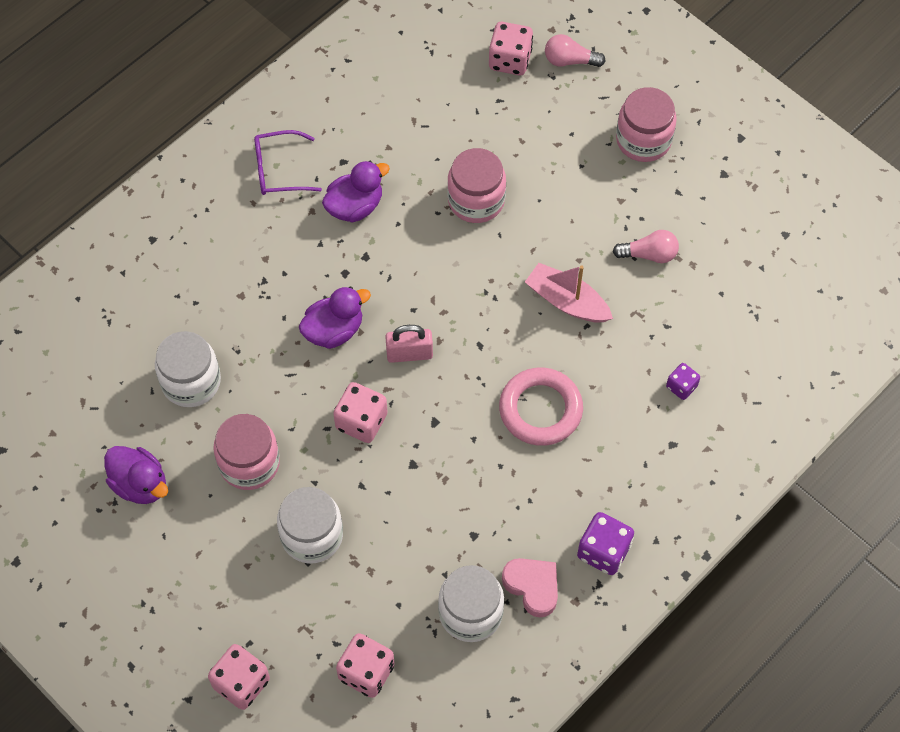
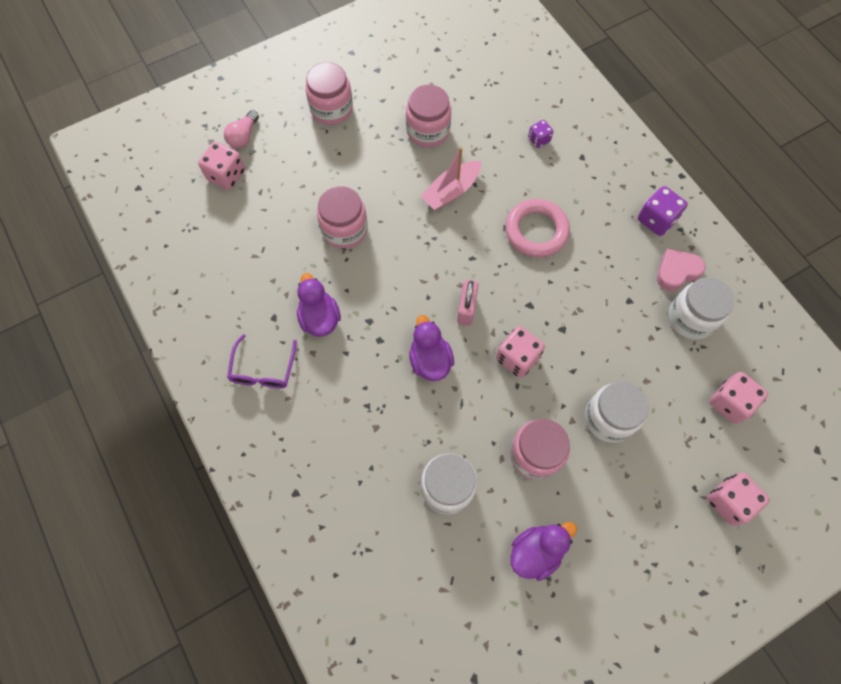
camera: 75 degrees left, 5 degrees up
pink light bulb [613,230,679,263] -> pink jar [406,85,451,147]

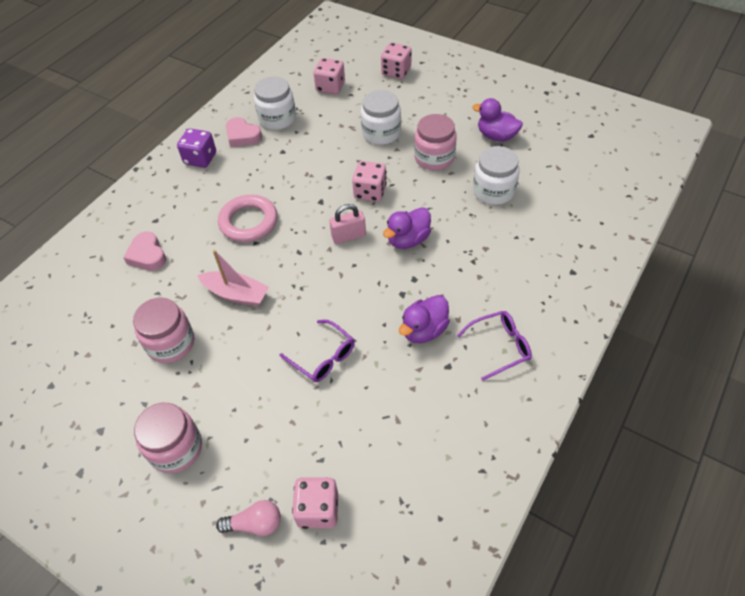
camera: 115 degrees left, 15 degrees down
pink jar [317,186,368,249] -> purple glasses [280,320,355,382]
purple dice [528,120,554,148] -> pink heart [123,232,166,271]

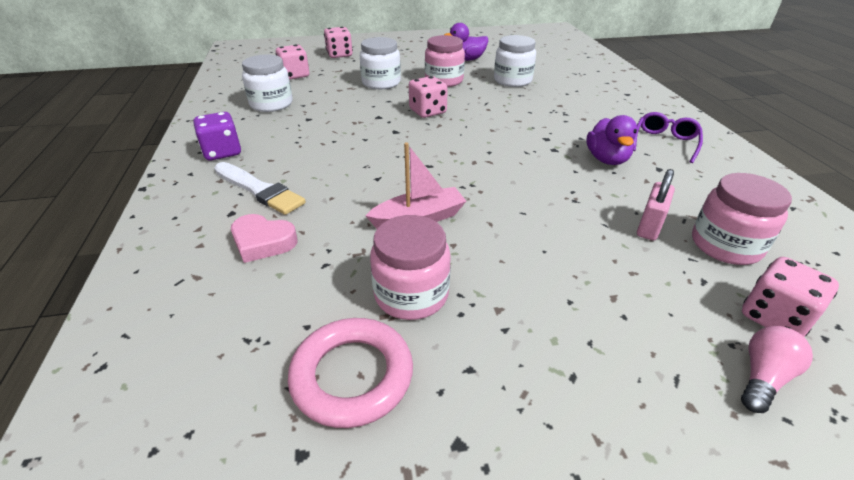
camera: 45 degrees left, 15 degrees down
pink jar [134,403,202,473] -> pink jar moved to [692,173,792,265]
pink ring [218,195,278,242] -> pink ring moved to [288,318,413,428]
pink heart [226,117,262,147] -> none
purple glasses [280,320,355,382] -> none
pink padlock [329,204,366,244] -> pink padlock moved to [637,169,675,240]
purple duck [383,207,431,249] -> none
none -> white brush [214,162,306,215]

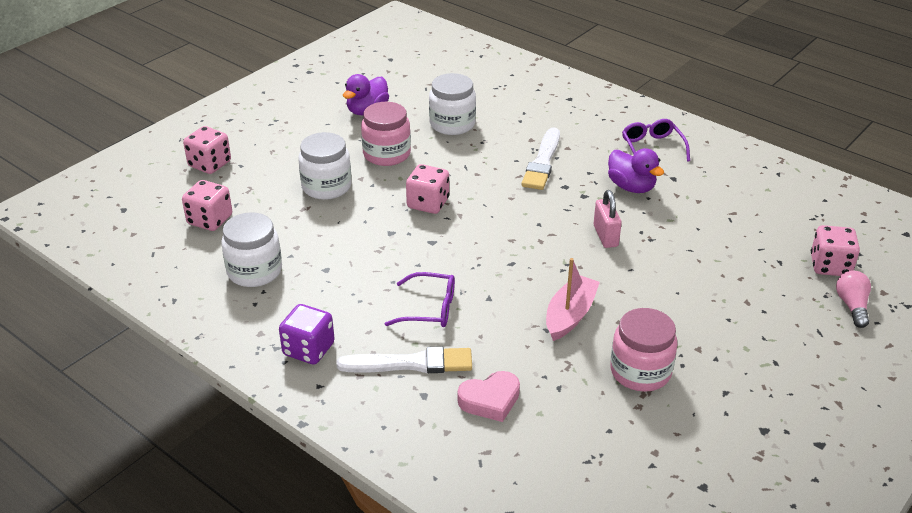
camera: 40 degrees left, 0 degrees up
pink ring [288,318,413,428] -> none
pink padlock [637,169,675,240] -> pink padlock moved to [594,190,622,248]
pink jar [692,173,792,265] -> none
none -> purple glasses [385,272,455,327]
none -> white brush [521,127,560,190]

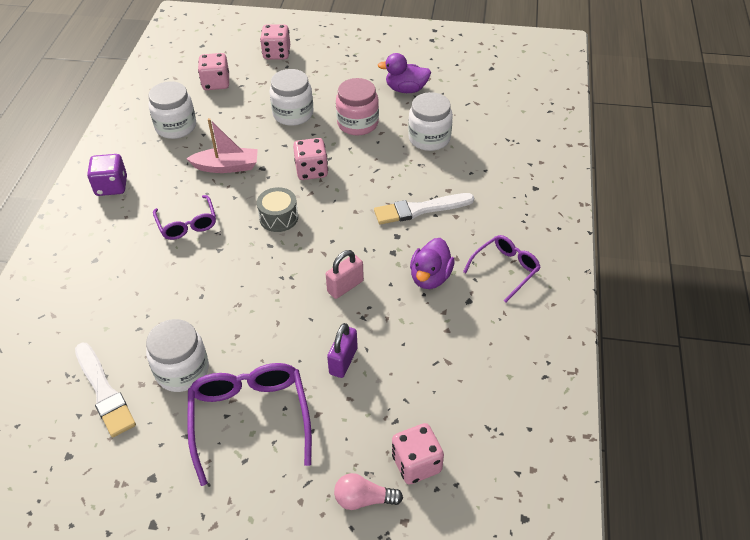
camera: 60 degrees right, 10 degrees up
white brush [336,347,472,373] -> white brush moved to [75,343,136,437]
pink heart [458,371,520,422] -> none
pink boat [546,258,600,341] -> pink boat moved to [186,118,258,173]
pink jar [610,308,677,392] -> white jar [146,319,209,392]
pink light bulb [836,270,871,328] -> pink light bulb turned 150 degrees counterclockwise [334,473,403,510]
none -> purple glasses [187,363,312,486]
none -> grey drum [257,187,298,232]
none -> purple padlock [327,323,358,378]

